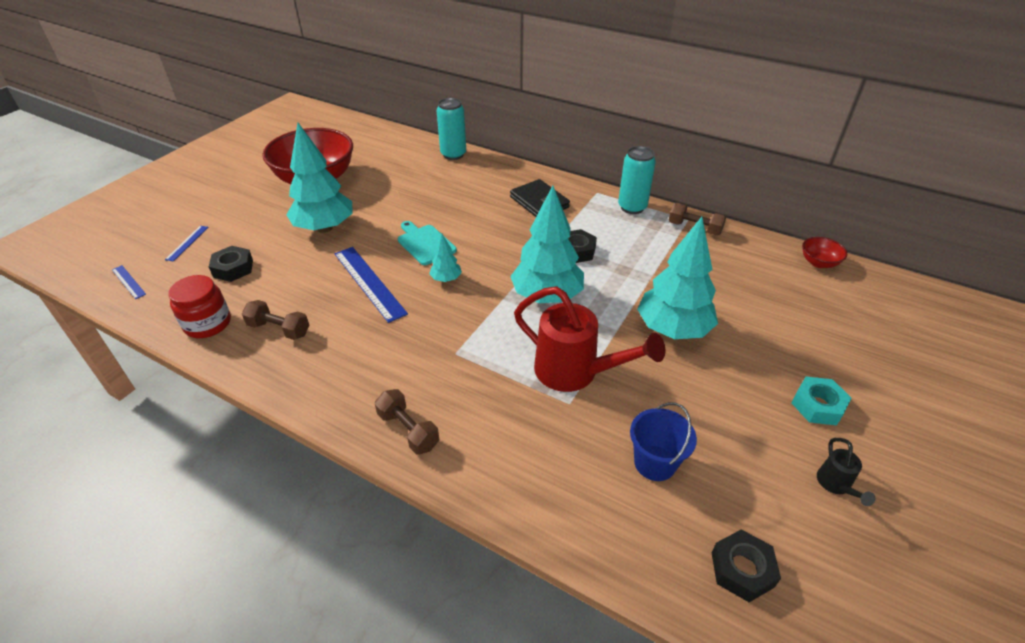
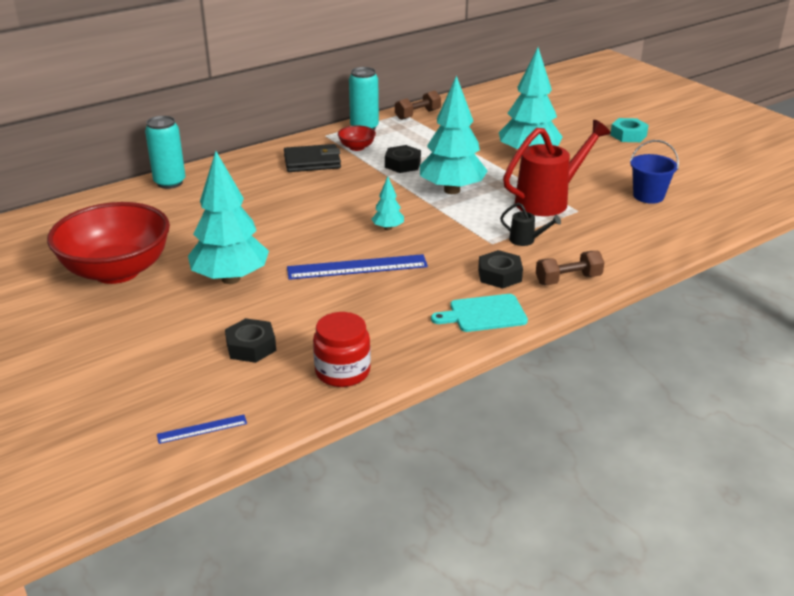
camera: 65 degrees left, 10 degrees down
blue ruler [165,226,208,262] -> none
brown dumbbell [242,300,309,340] -> none
turquoise cutting board [398,221,457,265] -> turquoise cutting board moved to [431,294,528,332]
black nut [711,529,781,602] -> black nut moved to [478,250,523,289]
red bowl [802,237,847,268] -> red bowl moved to [338,125,376,151]
black watering can [817,438,875,506] -> black watering can moved to [500,202,561,246]

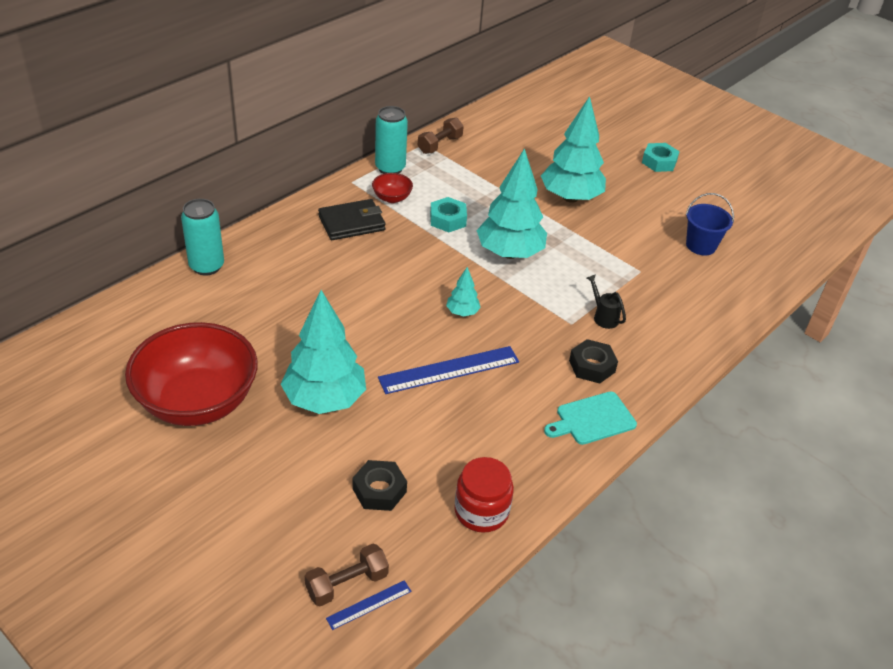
camera: 15 degrees left, 10 degrees up
black nut [385,145,421,173] -> turquoise nut [430,197,467,232]
black watering can [500,202,561,246] -> black watering can turned 135 degrees counterclockwise [587,274,626,329]
red watering can [503,120,611,216] -> none
brown dumbbell [536,251,605,285] -> brown dumbbell moved to [305,544,389,606]

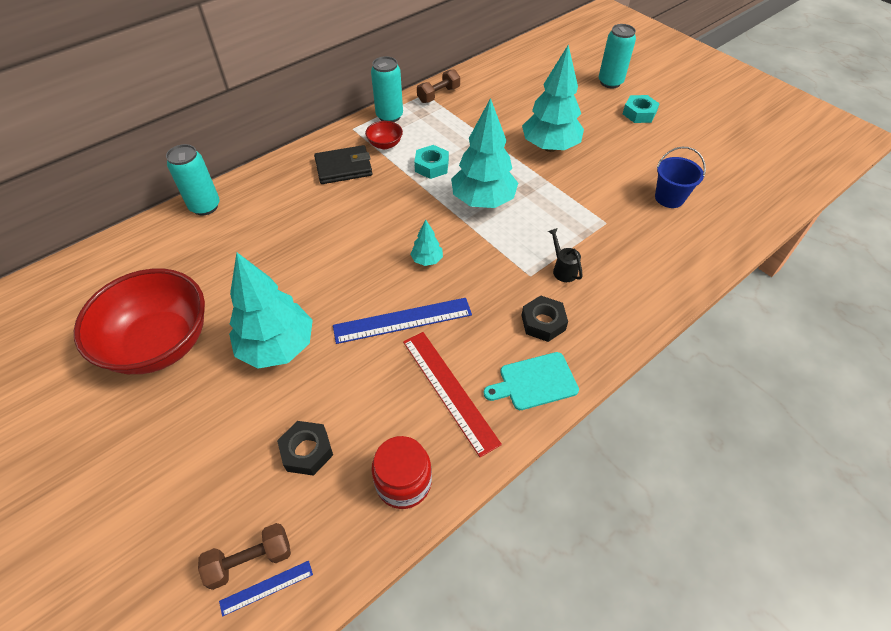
camera: 10 degrees right, 10 degrees up
none -> red ruler [403,332,502,457]
none -> turquoise can [599,24,636,88]

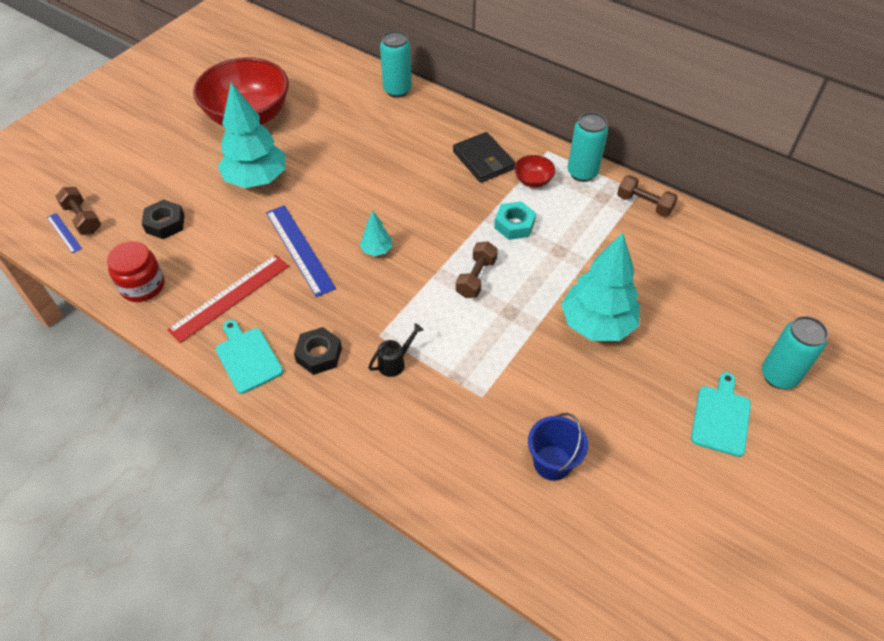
camera: 75 degrees right, 0 degrees up
turquoise tree [451,98,518,208] -> brown dumbbell [456,241,498,298]
turquoise nut [623,95,660,123] -> turquoise cutting board [691,372,751,457]

